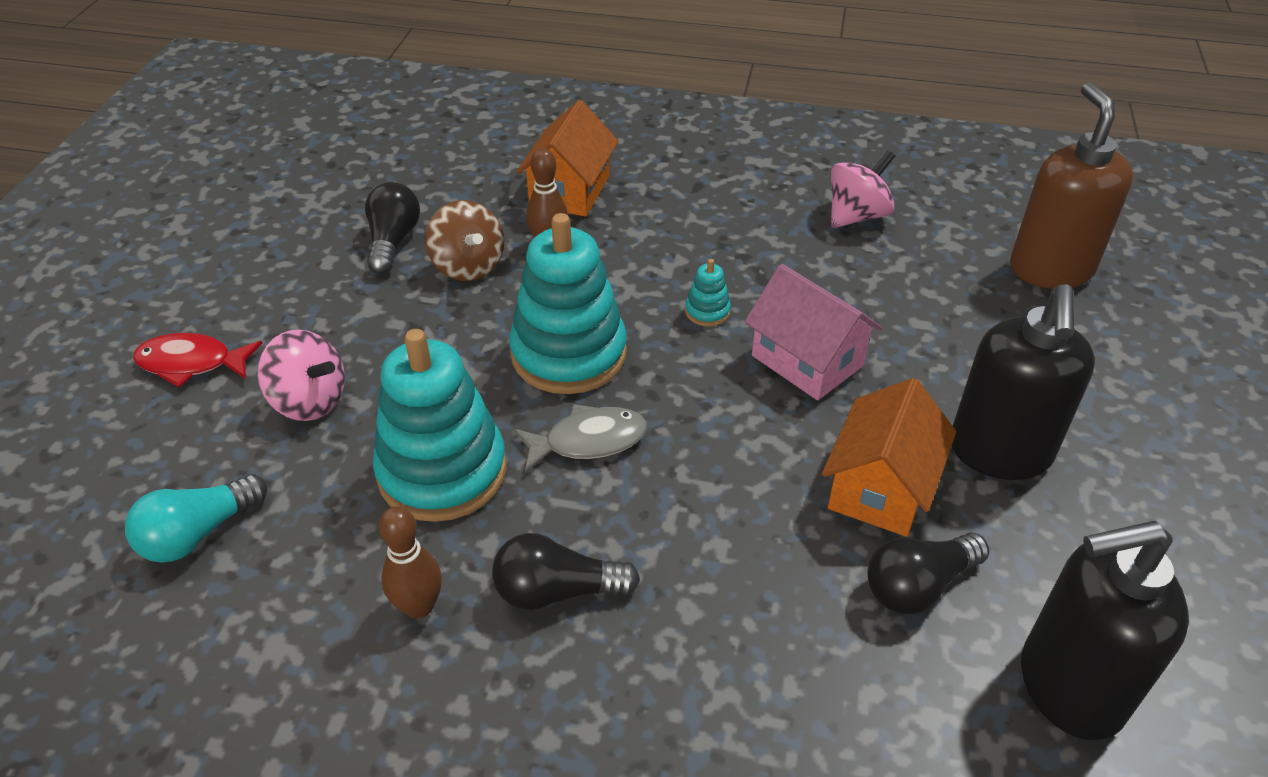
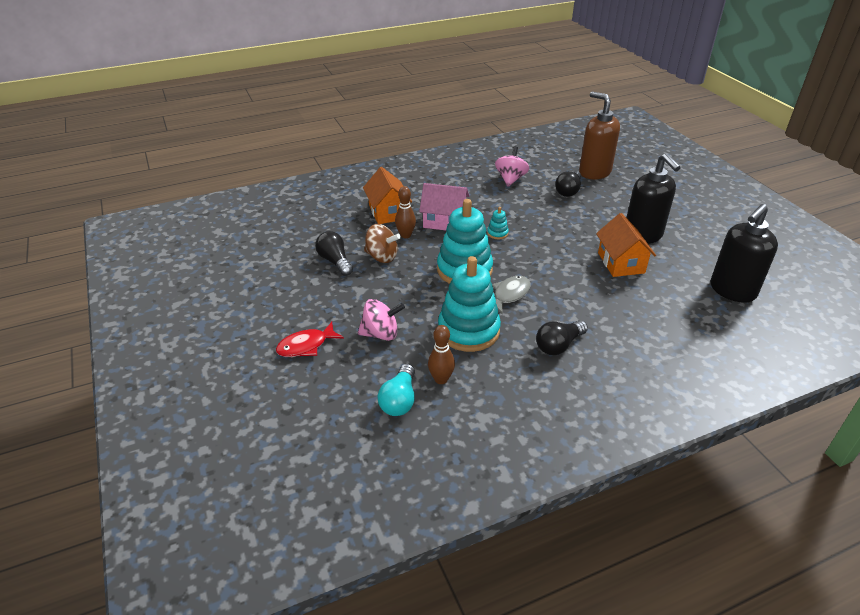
camera: 35 degrees left, 5 degrees down
brown bowling pin [379,506,442,619] -> brown bowling pin moved to [428,325,455,384]
pink house [744,264,883,400] -> pink house moved to [419,183,469,230]
black light bulb [867,532,989,614] -> black light bulb moved to [555,170,581,197]

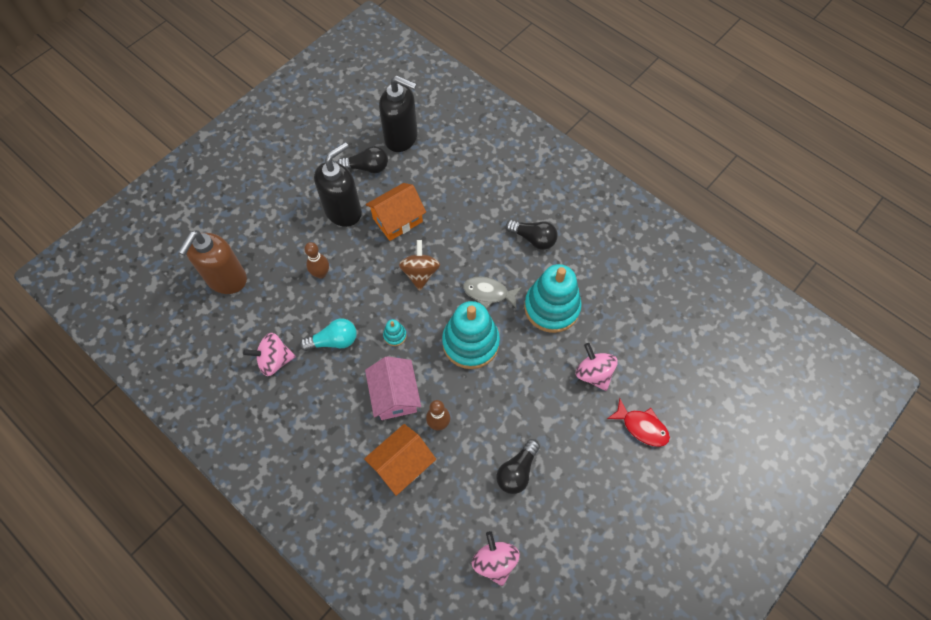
camera: 115 degrees left, 25 degrees up
brown spinning top [364,224,401,263] -> brown spinning top moved to [399,240,440,291]
turquoise light bulb [377,364,415,416] -> turquoise light bulb moved to [300,318,356,351]
brown bowling pin [428,325,455,384] -> brown bowling pin moved to [304,242,329,278]
black light bulb [555,170,581,197] -> black light bulb moved to [337,146,388,173]
none -> pink spinning top [472,531,520,586]

